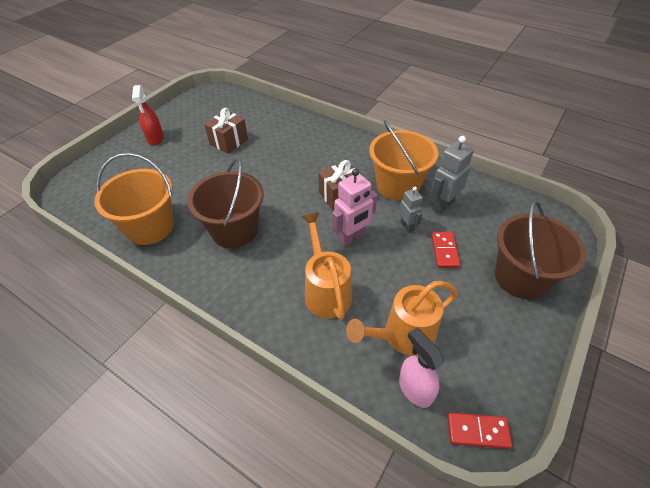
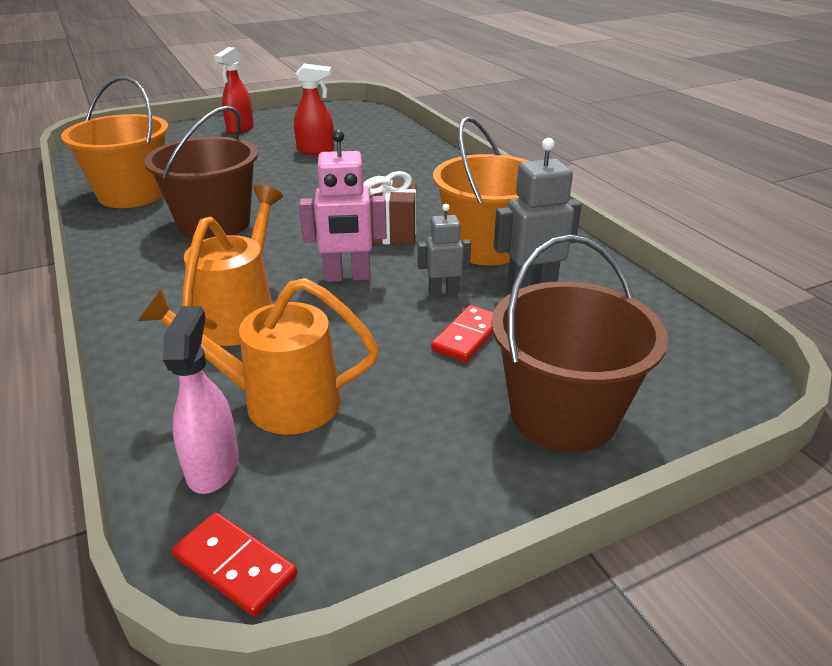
camera: 30 degrees right, 15 degrees down
brown gift [204,108,248,154] -> red spray bottle [294,63,334,155]
grey robot [399,187,423,233] -> grey robot turned 105 degrees counterclockwise [418,204,471,296]

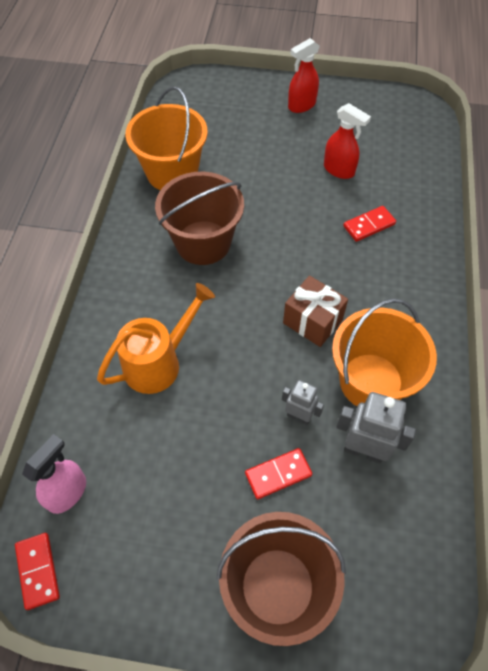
camera: 35 degrees right, 25 degrees up
orange watering can [138,278,379,435] -> none
pink robot [299,129,387,282] -> none
none -> red domino [343,206,396,242]

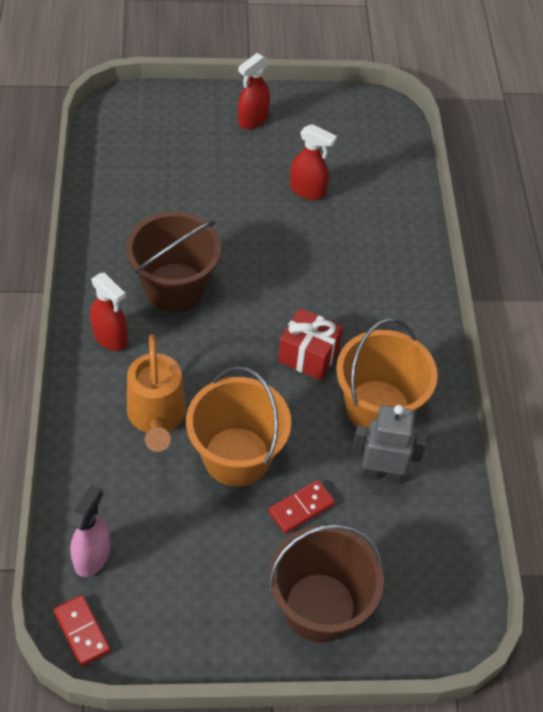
camera: 15 degrees left, 5 degrees down
orange watering can [97,283,215,394] -> orange watering can turned 135 degrees clockwise [127,334,186,452]
orange bucket [125,86,208,190] -> orange bucket moved to [186,366,291,486]
grey robot [282,380,324,425] -> none
brown gift [283,275,348,347] -> red gift [278,308,343,381]
red domino [343,206,396,242] -> none
none -> red spray bottle [90,273,128,351]

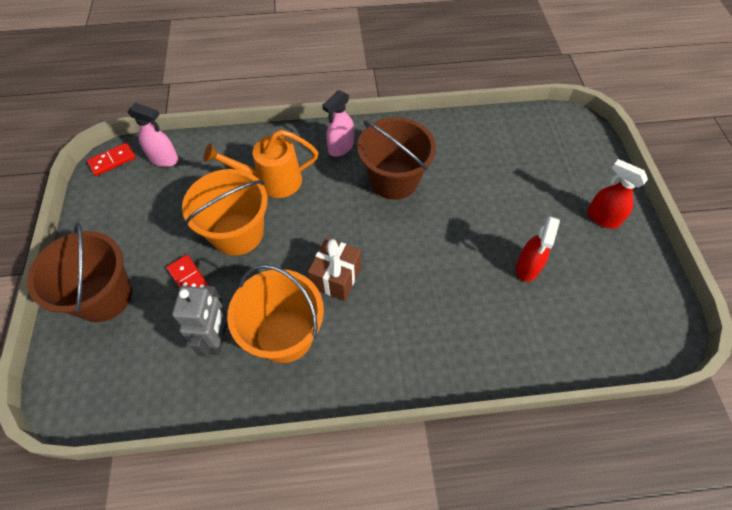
camera: 90 degrees right, 5 degrees up
red spray bottle [90,273,128,351] -> pink spray bottle [322,90,354,157]
red gift [278,308,343,381] -> brown gift [308,238,361,301]

